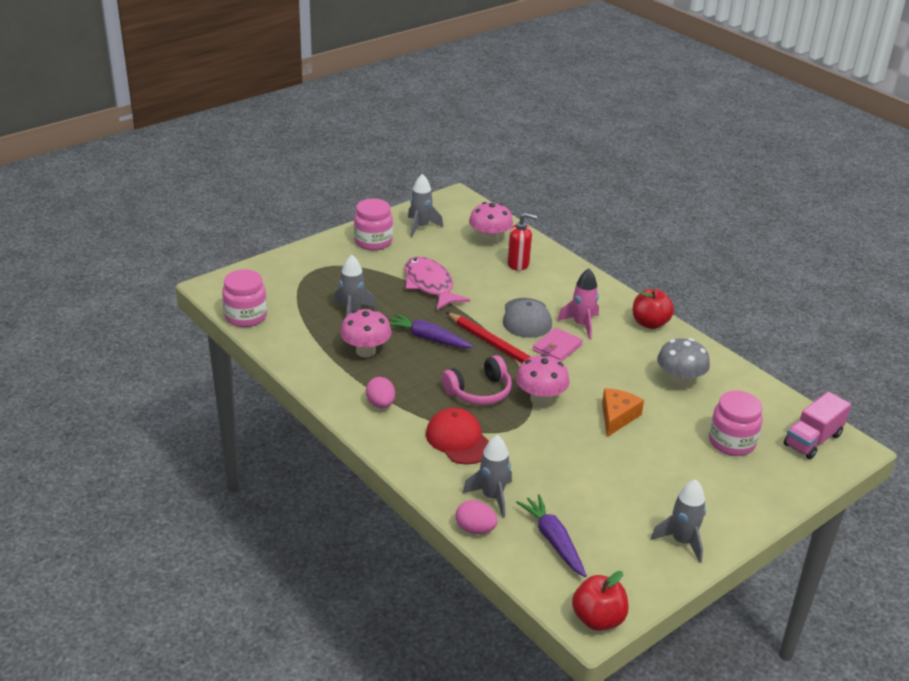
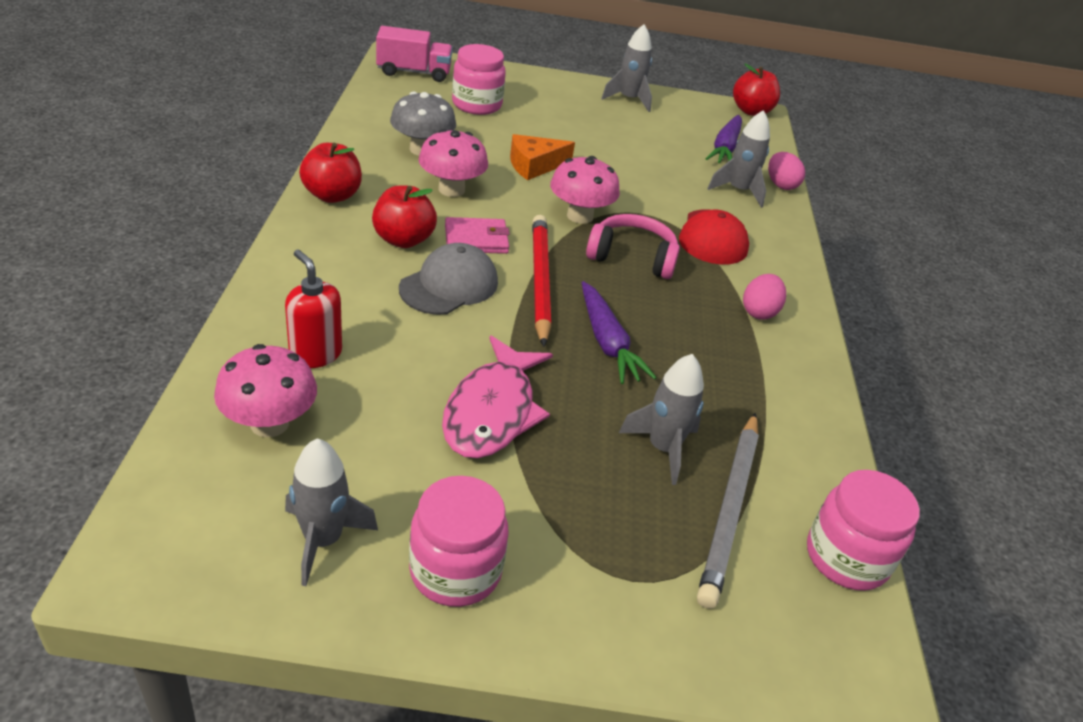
camera: 140 degrees left, 5 degrees up
pink mushroom [340,309,391,357] -> pink mushroom moved to [418,129,488,197]
pink rocket [557,269,599,340] -> red apple [372,186,437,248]
none -> grey pencil [697,413,759,609]

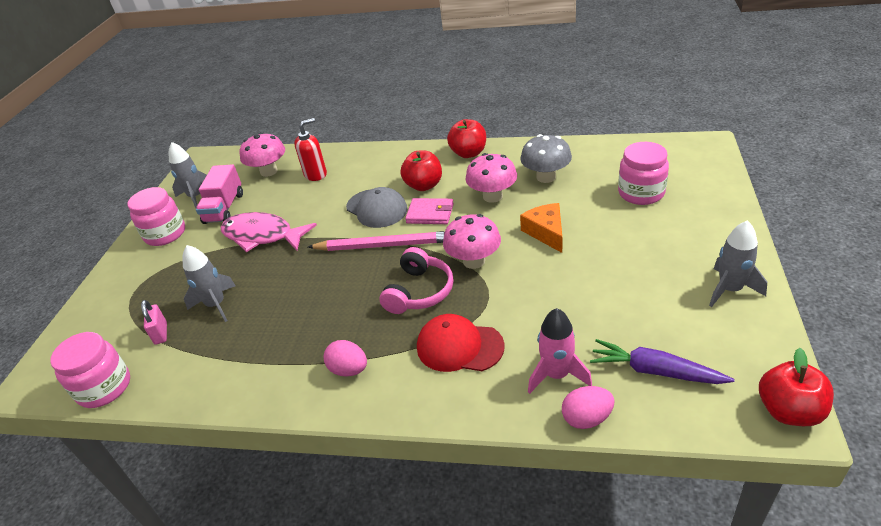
camera: 105 degrees right, 0 degrees up
pink truck [376,26,453,82] -> pink truck moved to [196,164,243,224]
pink wallet [445,217,510,254] -> pink wallet turned 75 degrees counterclockwise [405,198,454,224]
red pencil [532,215,551,347] -> pink pencil [308,231,445,251]
purple carrot [582,281,657,384] -> none
grey pencil [697,413,759,609] -> pink padlock [141,300,167,345]
grey rocket [707,110,770,208] -> pink rocket [528,308,592,394]

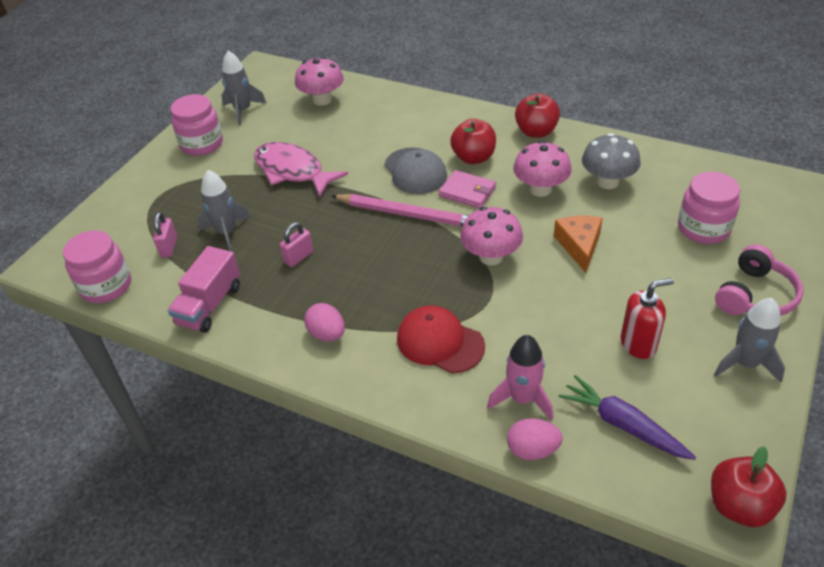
camera: 15 degrees right, 5 degrees up
pink truck [196,164,243,224] -> pink truck moved to [168,246,240,333]
red soap dispenser [294,118,327,181] -> red soap dispenser moved to [621,278,674,359]
pink headphones [380,247,454,314] -> pink headphones moved to [715,244,804,316]
none -> pink padlock [280,222,314,267]

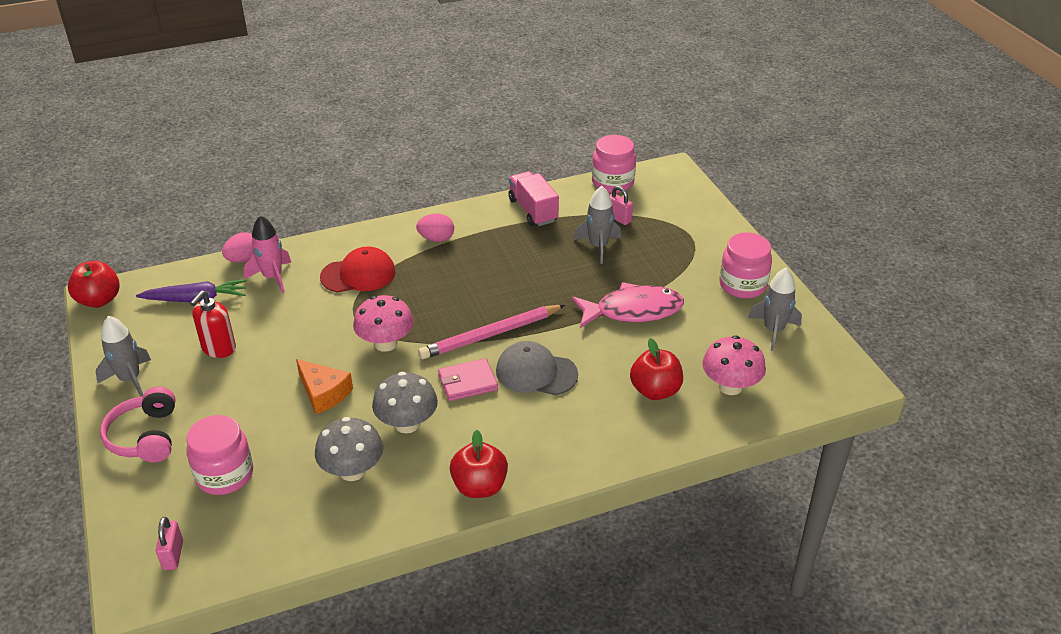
camera: 130 degrees right, 5 degrees down
pink padlock [280,222,314,267] -> pink padlock moved to [156,517,183,570]
red apple [450,119,496,164] -> red apple moved to [630,338,683,400]
pink mushroom [513,141,571,197] -> grey mushroom [372,372,438,433]

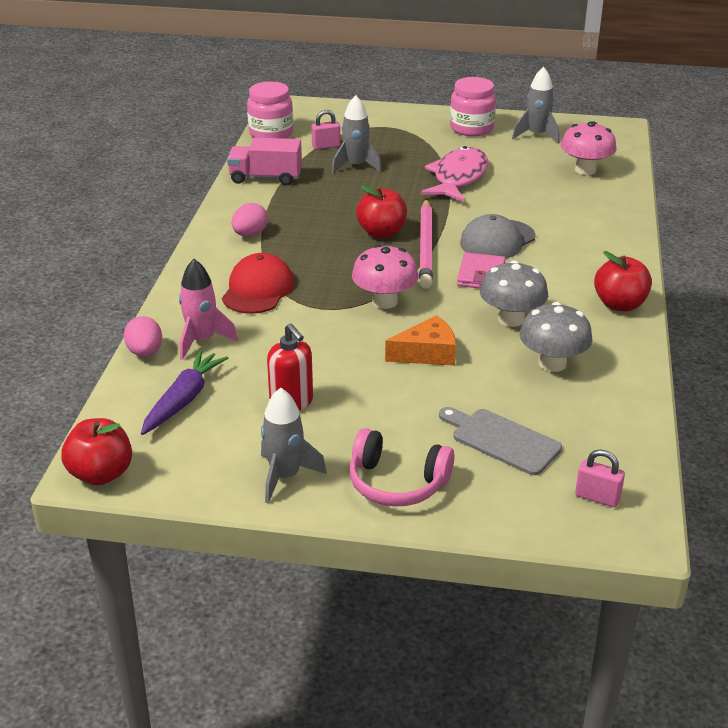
camera: 60 degrees left, 5 degrees down
pink jar [186,415,253,495] -> grey cutting board [439,407,562,475]
red apple [630,338,683,400] -> red apple moved to [356,185,407,238]

